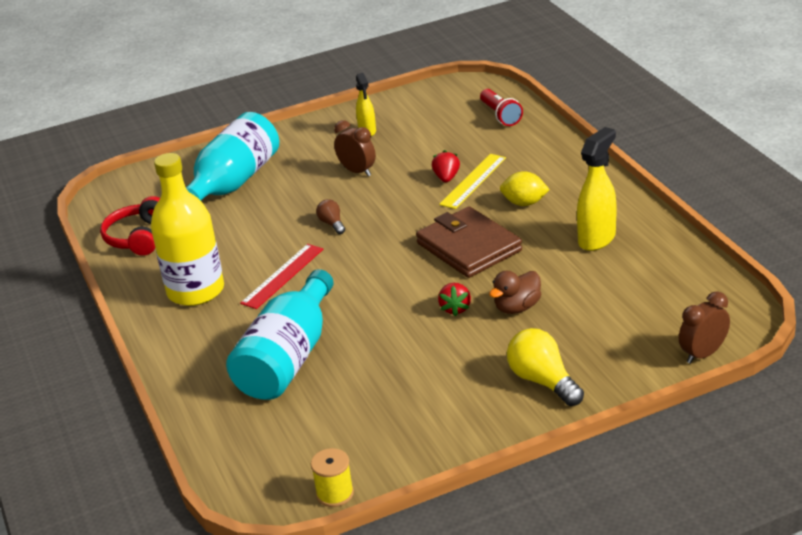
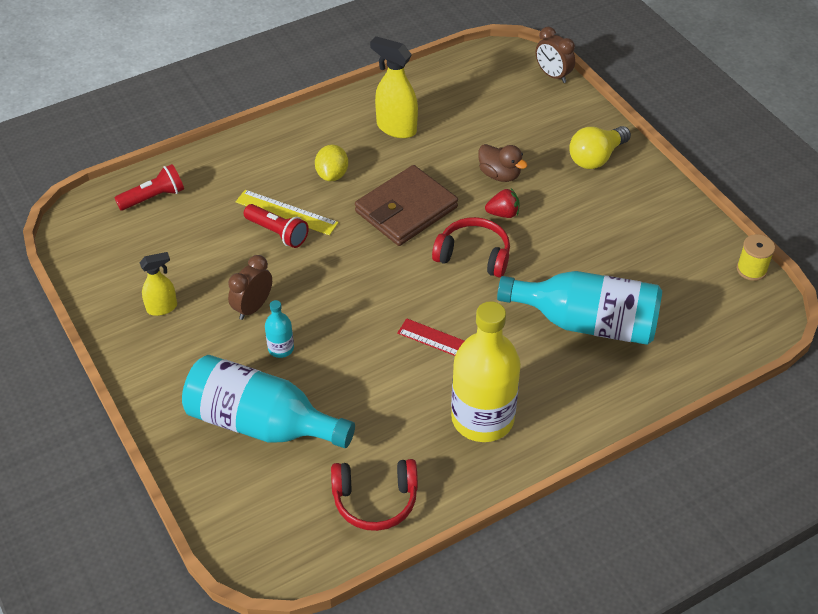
camera: 100 degrees left, 15 degrees up
brown light bulb [316,199,345,234] -> none
red strawberry [432,150,460,182] -> red flashlight [244,204,309,248]
none -> turquoise bottle [265,300,294,358]
none -> red headphones [432,217,510,278]

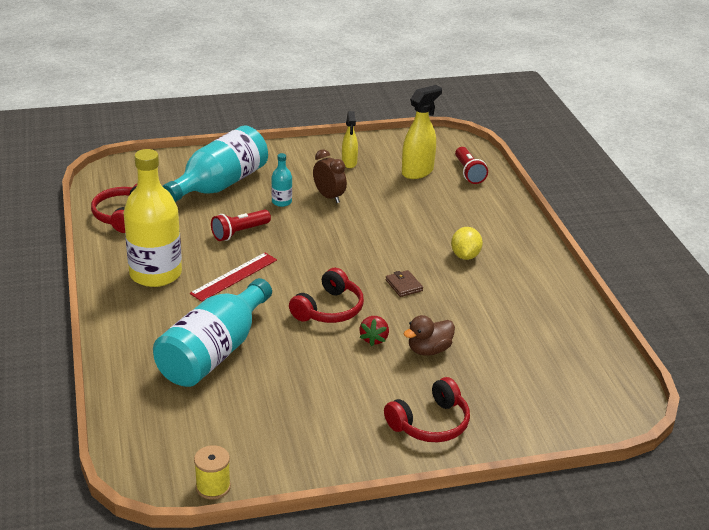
camera: 105 degrees right, 15 degrees down
yellow ruler [236,190,339,235] -> none
red flashlight [244,204,309,248] -> red flashlight moved to [211,210,271,241]
yellow lemon [315,145,348,181] -> yellow lemon turned 75 degrees clockwise [451,227,483,260]
brown wallet [355,165,458,246] -> brown wallet [385,270,423,297], size x0.42
yellow spray bottle [370,36,418,138] -> yellow spray bottle moved to [402,85,442,179]
brown clock [536,27,575,83] -> none
yellow light bulb [569,126,631,169] -> red headphones [384,377,470,442]

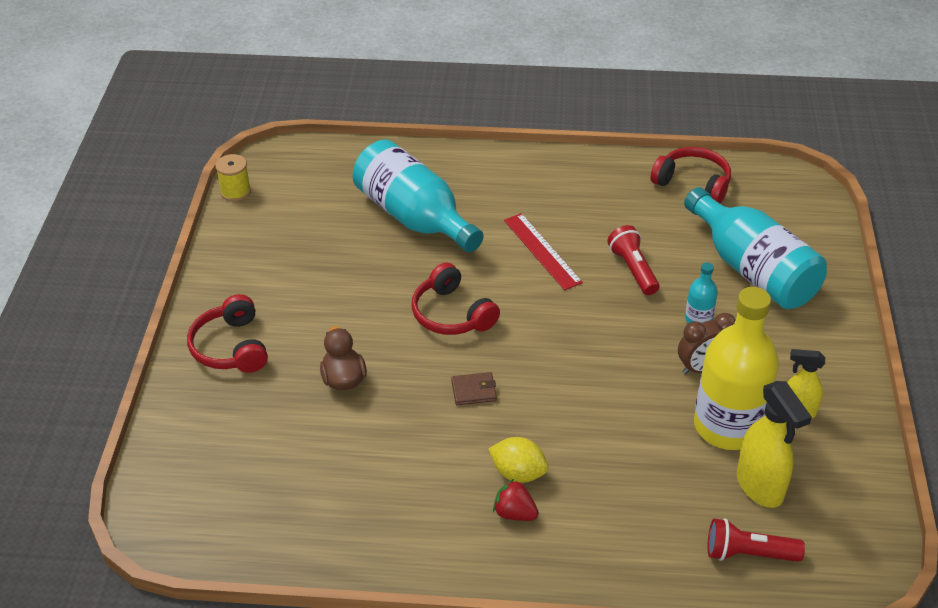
camera: 110 degrees right, 10 degrees up
yellow bottle [123,149,182,287] -> yellow bottle moved to [694,287,779,450]
red strawberry [359,316,389,346] -> red strawberry moved to [493,479,539,521]

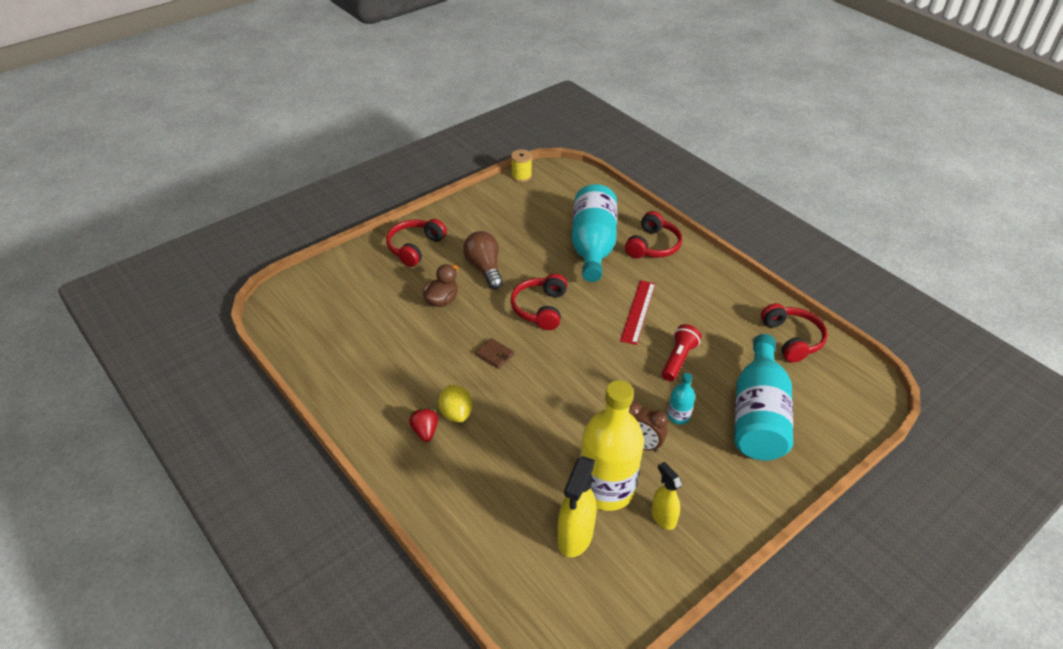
camera: 45 degrees right, 0 degrees up
red flashlight [708,518,805,562] -> none
none -> brown light bulb [463,231,503,289]
none -> red headphones [625,211,682,258]

